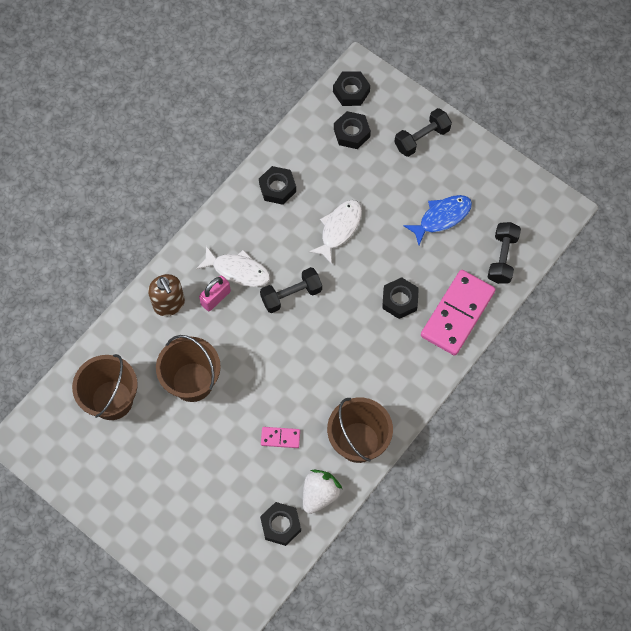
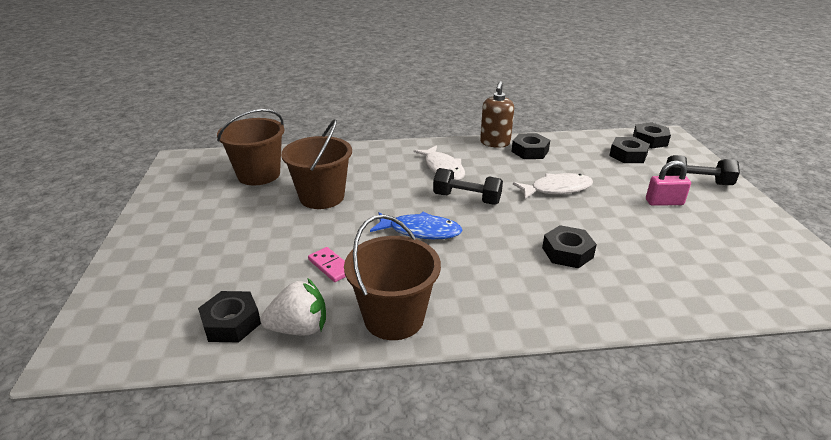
camera: 45 degrees right, 35 degrees down
brown soap dispenser [148,274,185,316] -> brown soap dispenser moved to [480,81,514,148]
pink padlock [199,276,231,311] -> pink padlock moved to [646,160,691,206]
blue fish [403,195,472,245] -> blue fish moved to [370,212,463,239]
pink domino [421,270,496,356] -> none
black dumbbell [488,222,521,284] -> none

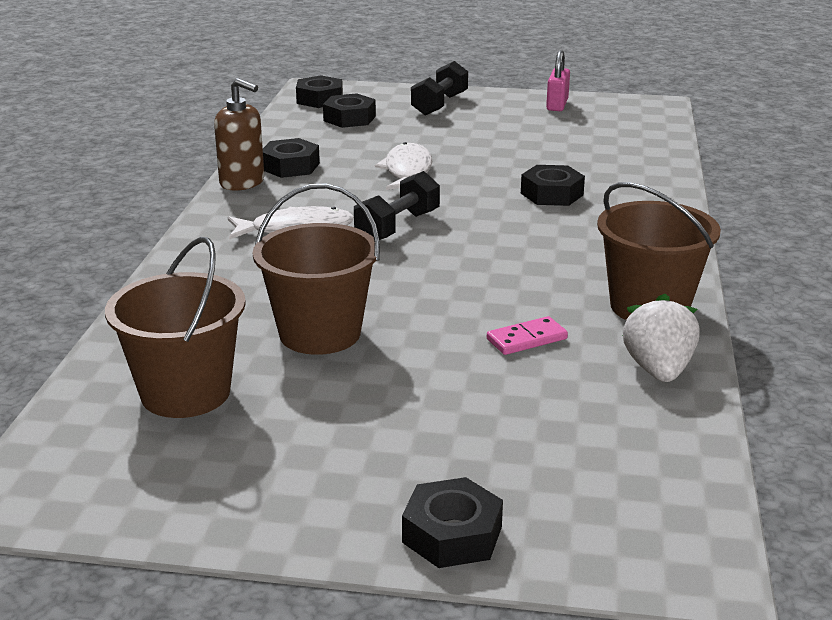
camera: 75 degrees left, 5 degrees down
black nut [198,291,261,342] -> black nut moved to [402,477,503,568]
blue fish [370,212,463,239] -> none
pink padlock [646,160,691,206] -> pink padlock moved to [546,50,570,111]

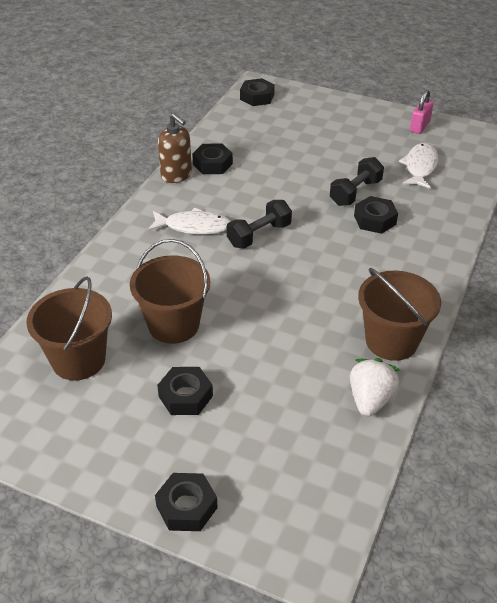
camera: 15 degrees right, 15 degrees up
black nut [323,93,376,128] -> black nut moved to [157,367,213,415]
white fish [375,142,432,190] -> white fish moved to [399,143,439,189]
black dumbbell [411,61,468,115] -> black dumbbell moved to [330,157,384,206]
pink domino [487,316,568,355] -> none

